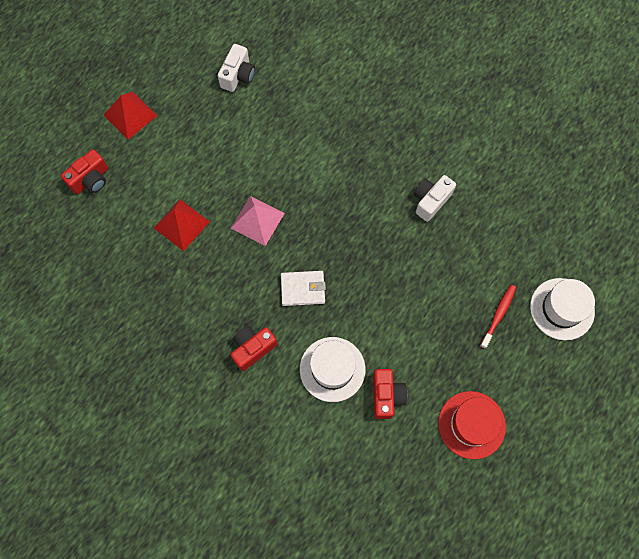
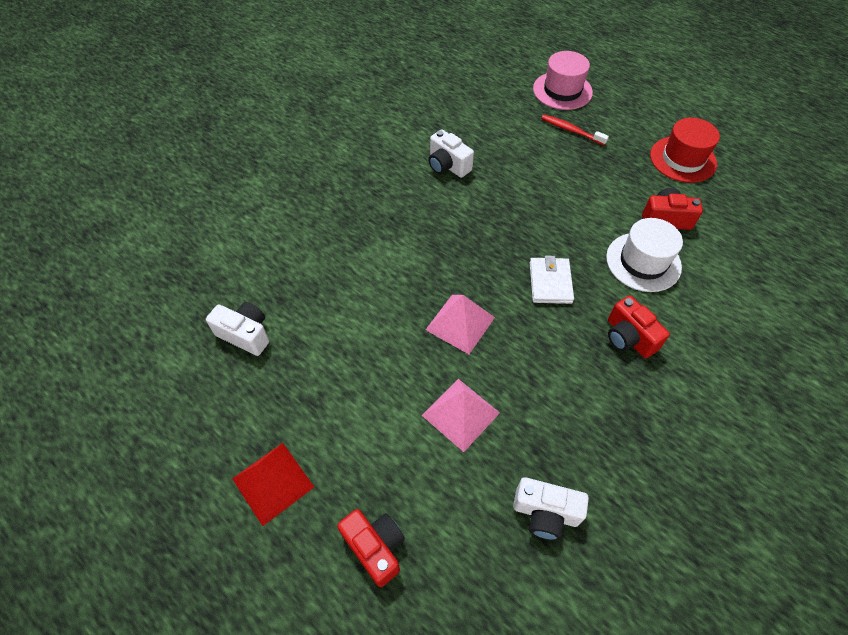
camera: 85 degrees left, 15 degrees down
red pyramid [154,199,210,251] -> pink pyramid [422,379,500,452]
white hat [530,278,595,340] -> pink hat [533,51,593,110]
none -> white camera [513,477,589,540]

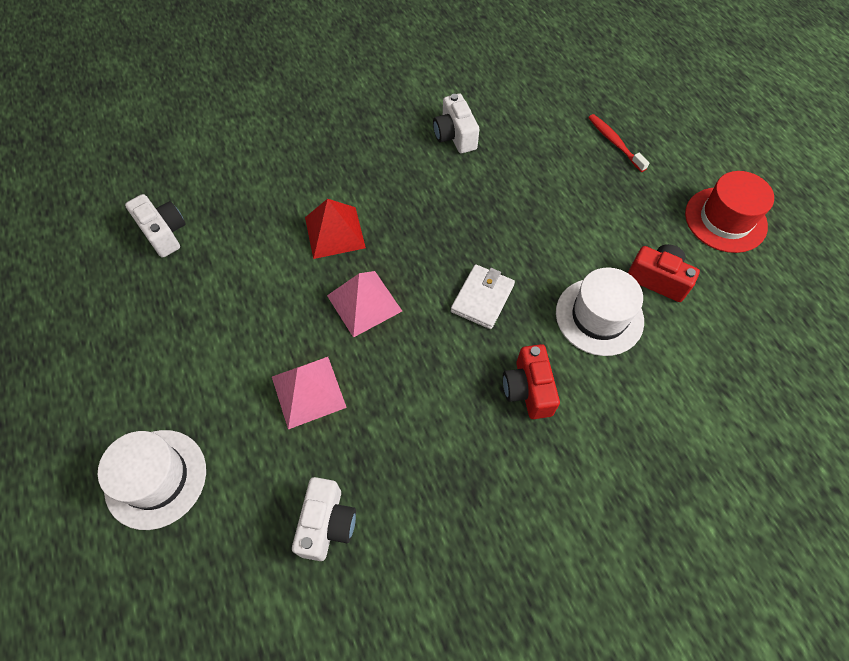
camera: 25 degrees right, 5 degrees up
red pyramid [232,443,314,526] -> red pyramid moved to [305,199,366,259]
red camera [337,509,405,587] -> white hat [98,430,206,530]
white camera [513,477,589,540] -> white camera turned 120 degrees counterclockwise [292,477,356,561]
pink hat [533,51,593,110] -> none

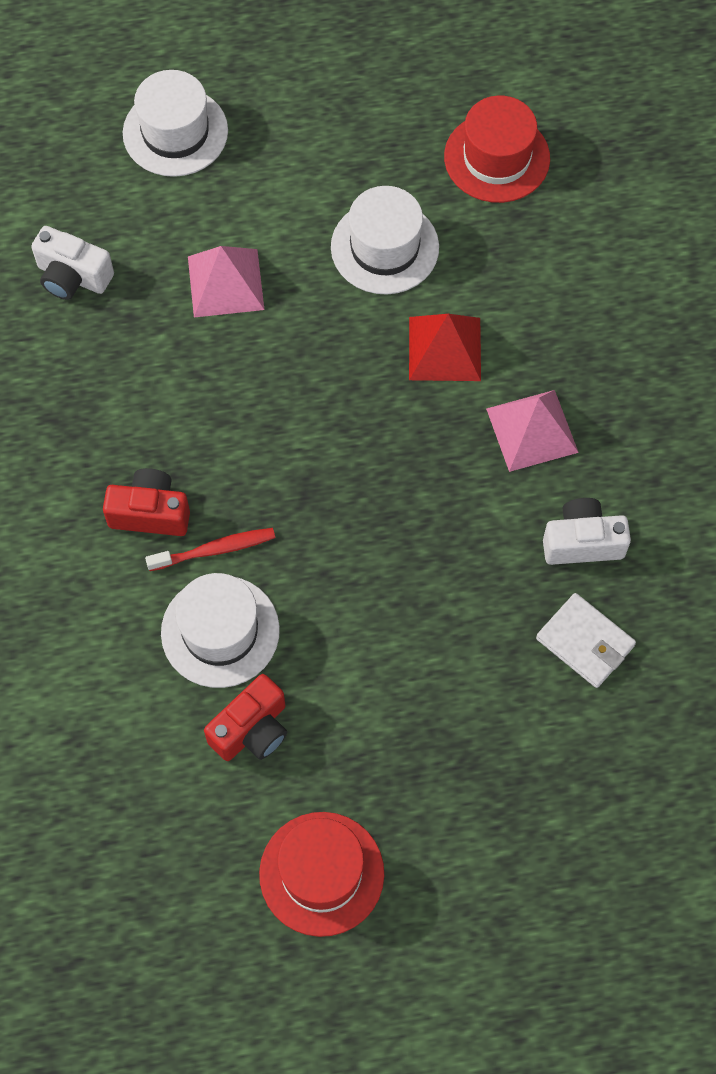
camera: 105 degrees right, 5 degrees up
white camera [125,194,186,258] -> red hat [444,96,550,203]
pink pyramid [327,271,402,338] -> pink pyramid moved to [486,390,579,472]
white wallet [451,264,515,329] -> white wallet moved to [536,593,636,688]
red toothbrush [588,114,649,172] -> red toothbrush moved to [145,528,275,571]
none -> white hat [331,186,439,294]

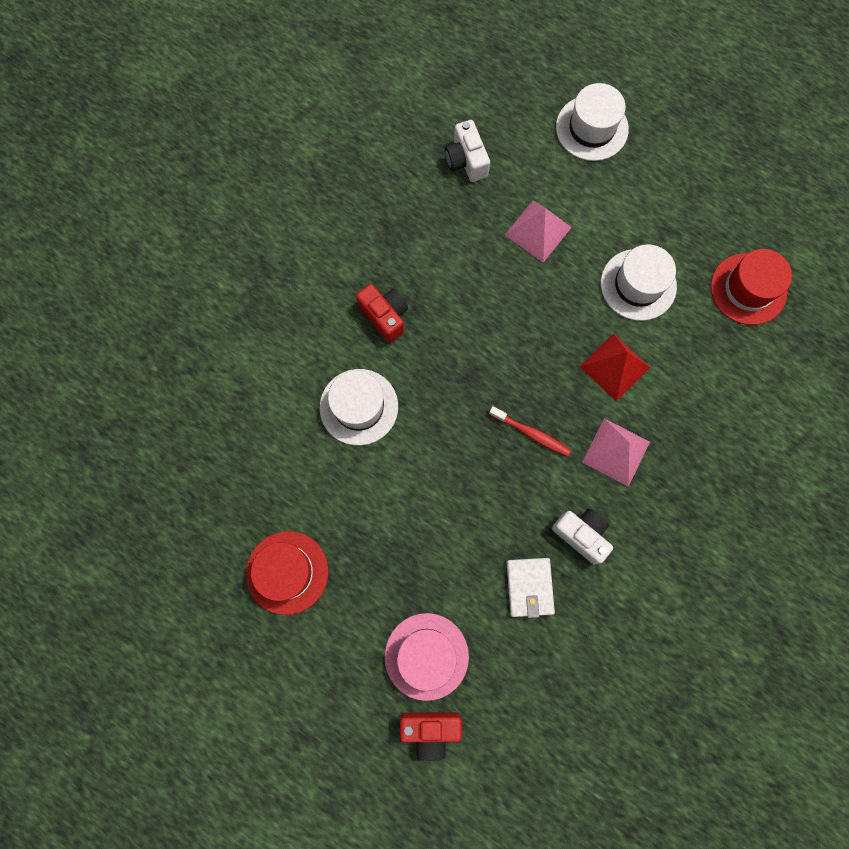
camera: 45 degrees right, 10 degrees up
red toothbrush [145,528,275,571] -> red toothbrush moved to [489,406,571,457]
red camera [204,674,287,761] -> red camera moved to [400,712,462,761]
none -> pink hat [385,613,469,701]

